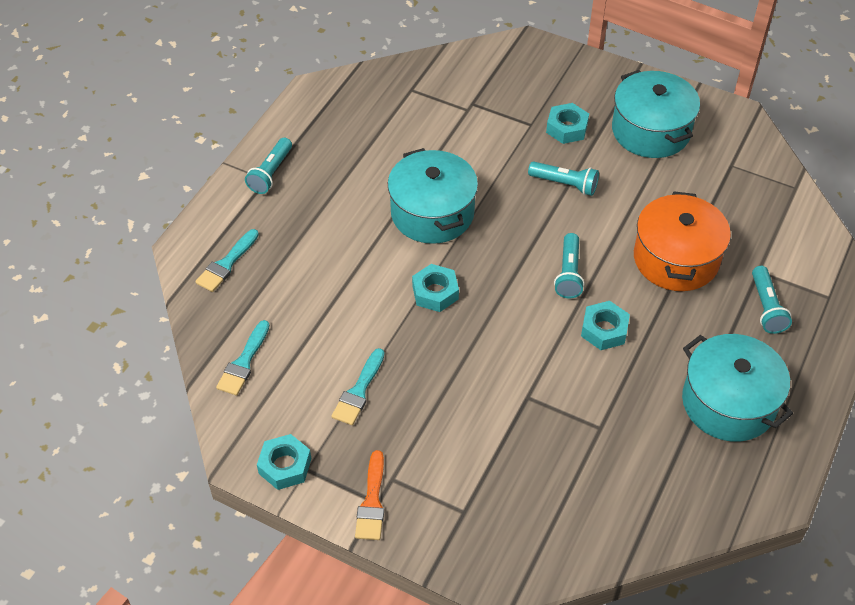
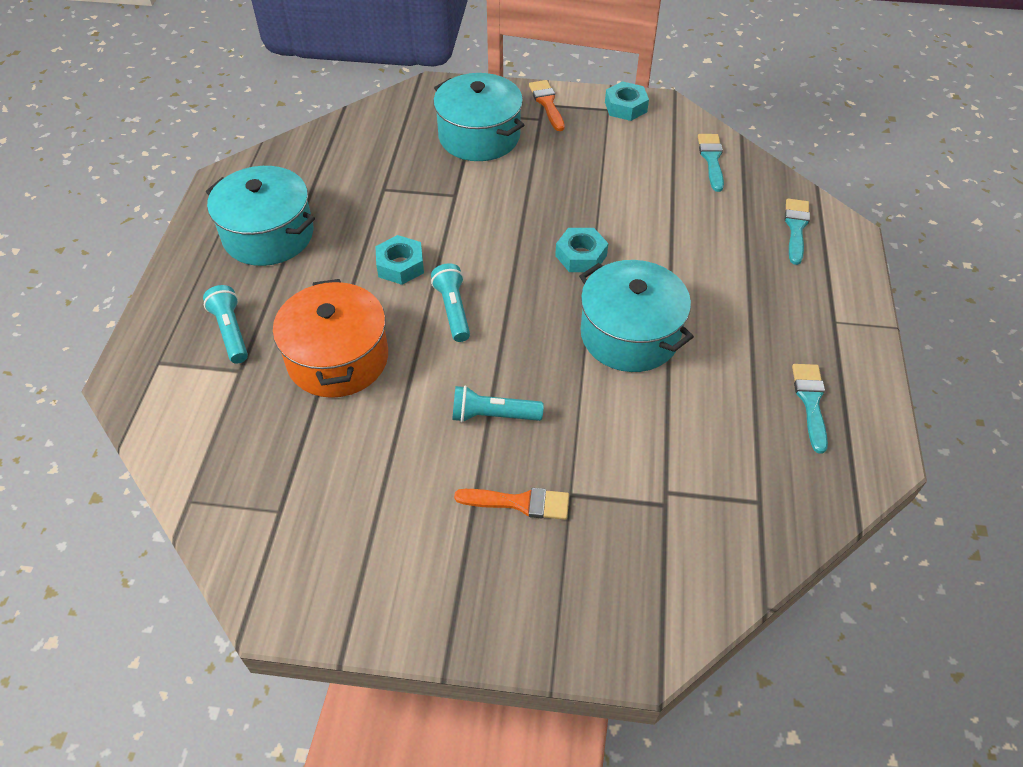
camera: 160 degrees right, 0 degrees up
turquoise flashlight [245,138,292,194] -> none
turquoise brush [332,348,384,425] -> turquoise brush moved to [792,364,828,454]
turquoise nut [546,103,589,144] -> orange brush [454,488,569,520]
turquoise pot [612,70,700,158] -> turquoise pot moved to [433,73,524,161]

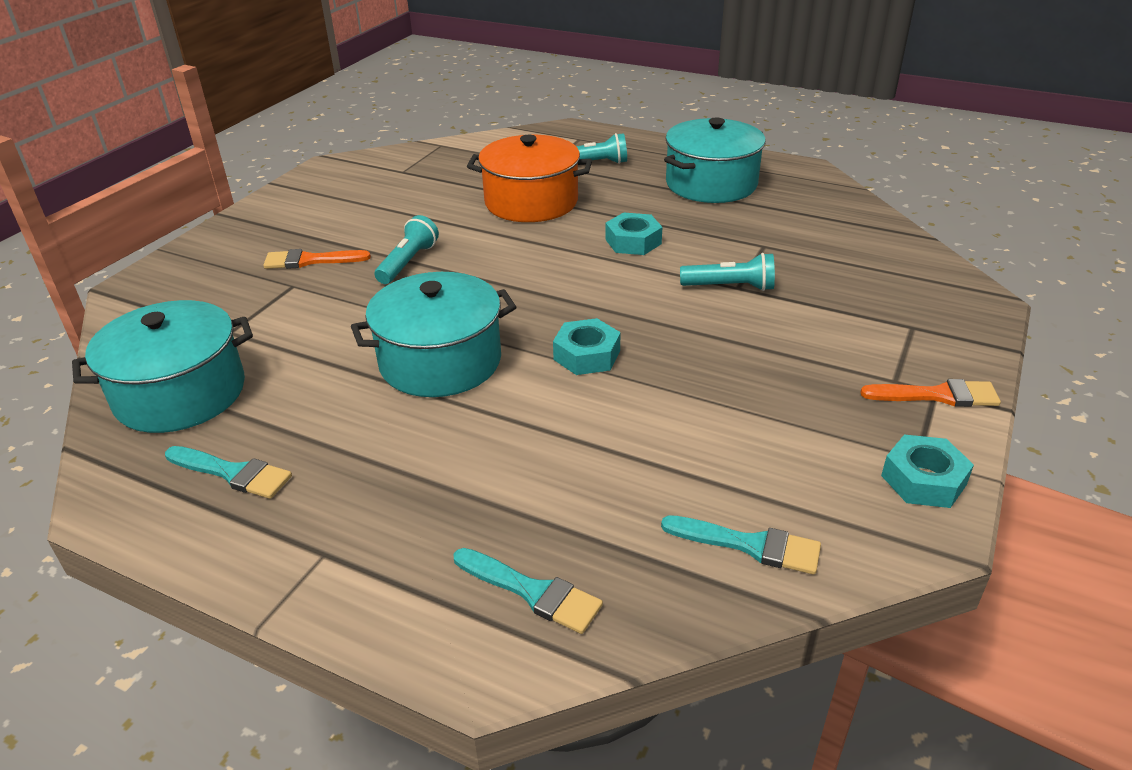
camera: 110 degrees right, 15 degrees down
turquoise flashlight [431,263,470,342] -> turquoise flashlight moved to [680,253,775,291]
turquoise pot [433,73,524,161] -> turquoise pot moved to [72,300,253,433]
orange brush [454,488,569,520] -> orange brush turned 60 degrees clockwise [263,249,371,269]

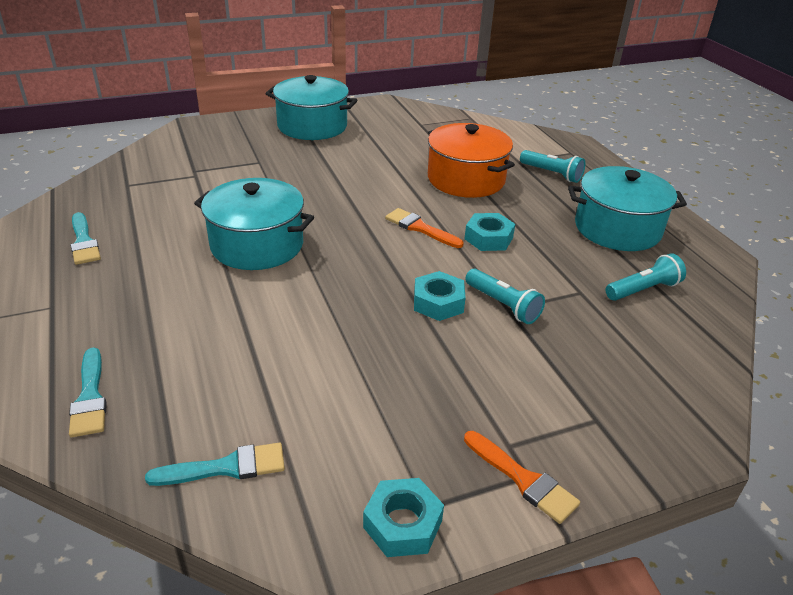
camera: 40 degrees right, 0 degrees up
turquoise pot [72,300,253,433] -> turquoise pot moved to [265,75,357,140]
orange brush [263,249,371,269] -> orange brush moved to [385,208,464,248]
turquoise flashlight [375,215,439,284] -> turquoise flashlight moved to [606,254,686,301]
turquoise nut [553,318,621,375] -> turquoise nut moved to [414,271,466,321]
turquoise brush [661,515,821,575] -> turquoise brush turned 75 degrees counterclockwise [145,443,285,486]

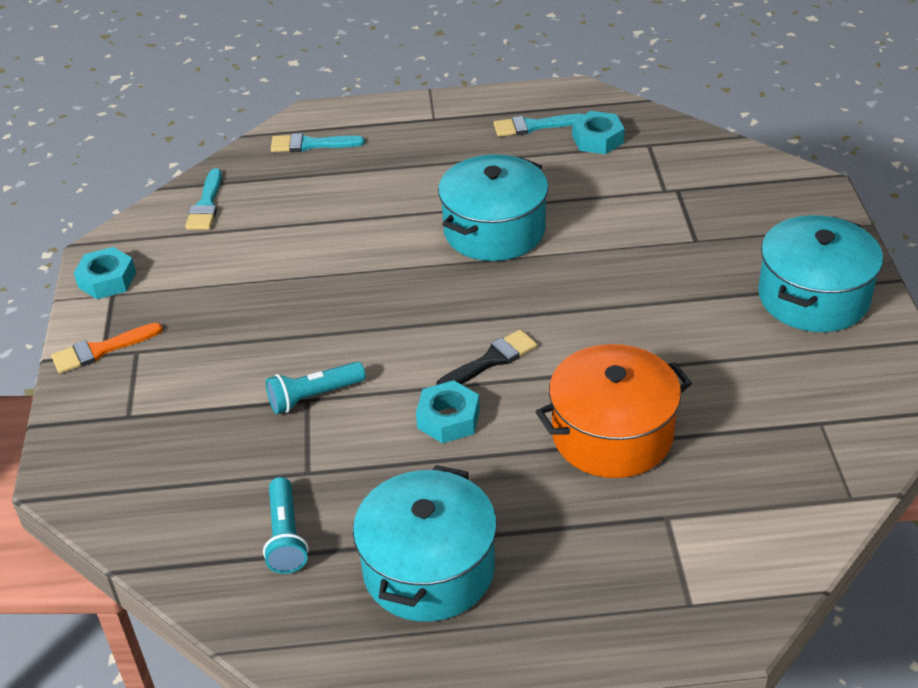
camera: 110 degrees right, 5 degrees up
orange brush [385,208,464,248] -> black brush [436,329,537,385]
turquoise nut [414,271,466,321] -> turquoise nut moved to [572,111,625,154]
turquoise flashlight [520,150,585,183] -> none

